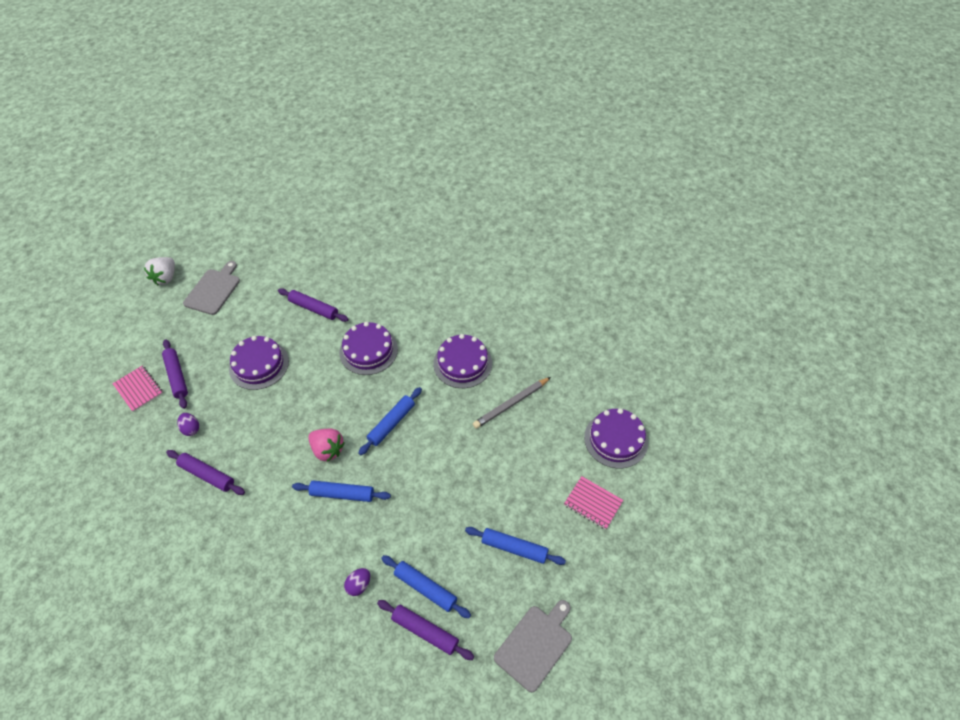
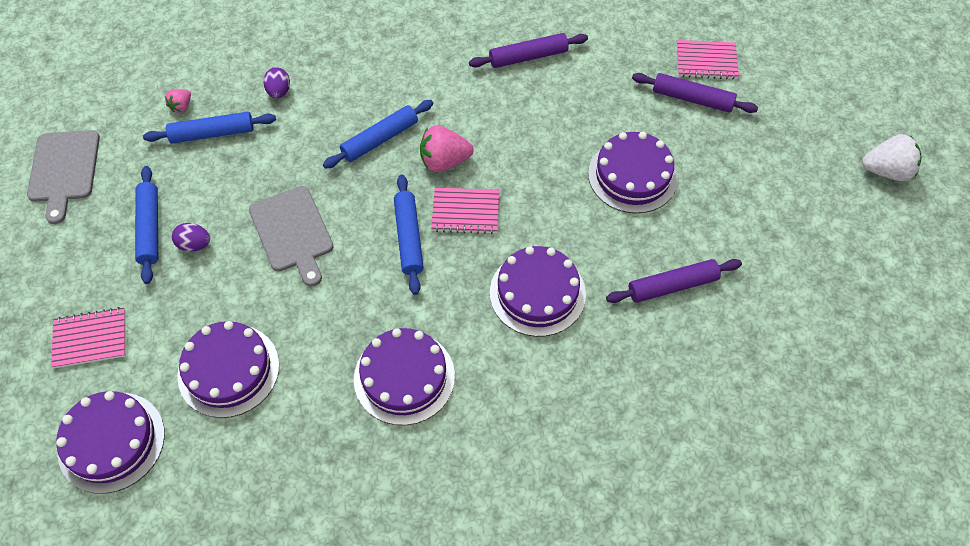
camera: 135 degrees right, 5 degrees up
white strawberry [144,257,175,285] -> white strawberry turned 120 degrees clockwise [862,134,922,181]
purple egg [177,413,199,436] -> purple egg moved to [172,223,210,252]
grey cutting board [183,261,240,315] -> grey cutting board moved to [249,186,334,287]
purple rolling pin [377,600,474,660] -> pink strawberry [165,89,191,113]
blue rolling pin [465,527,566,565] -> blue rolling pin turned 75 degrees counterclockwise [135,166,158,284]
grey pencil [473,377,551,429] -> none
none -> purple cake [177,321,279,418]
none -> pink notebook [431,188,499,234]

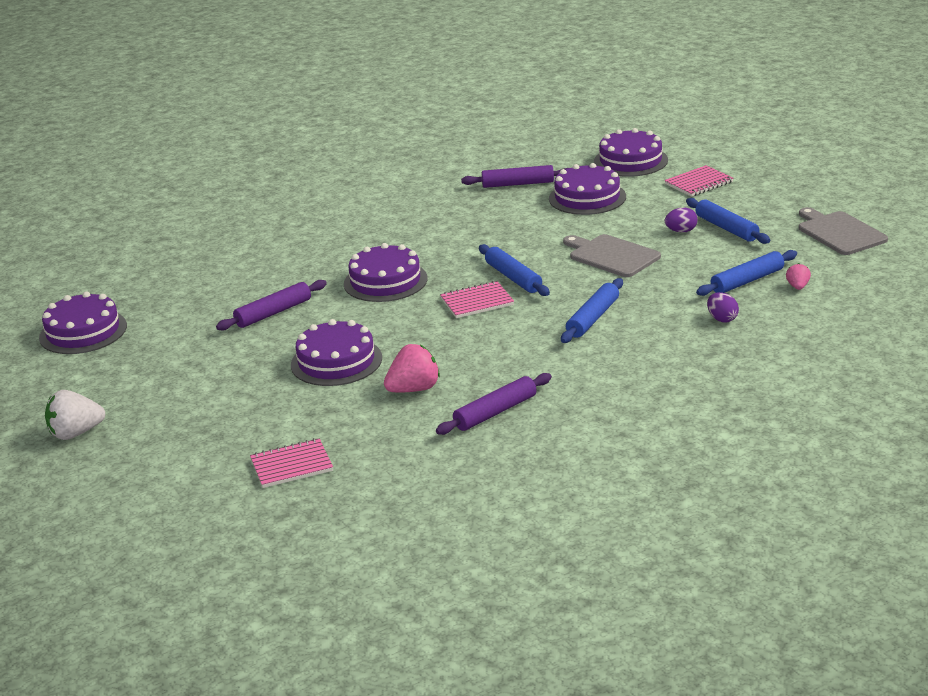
camera: 160 degrees right, 30 degrees down
purple cake [354,328,455,425] -> purple cake moved to [39,292,127,354]
pink strawberry [420,125,474,172] -> pink strawberry moved to [384,344,440,393]
purple rolling pin [632,73,758,113] -> purple rolling pin moved to [461,165,569,188]

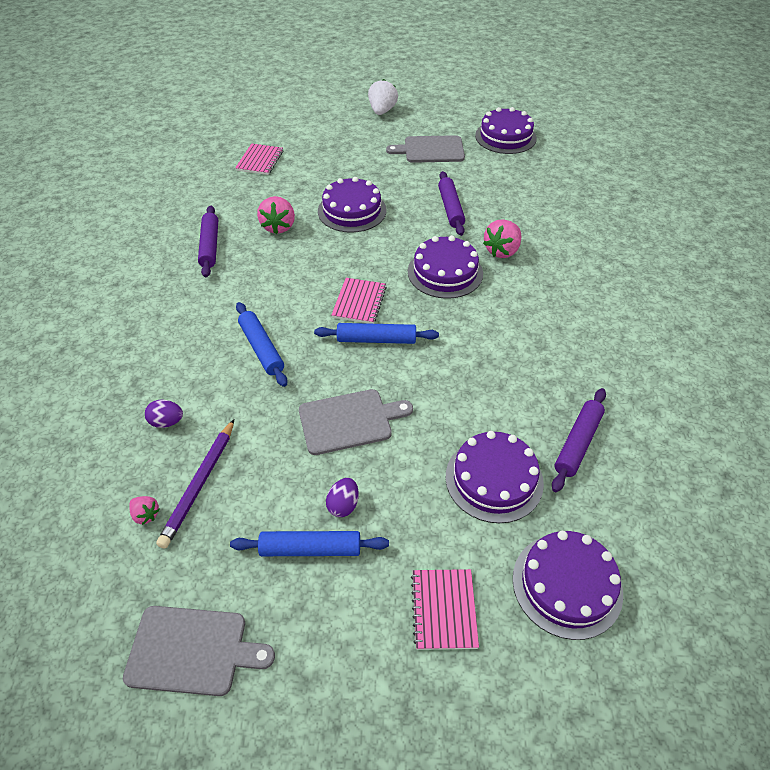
camera: 120 degrees right, 20 degrees up
blue rolling pin [696,250,797,296] -> purple pencil [156,419,234,549]
none -> grey cutting board [386,135,465,163]
none -> pink strawberry [483,219,521,258]

